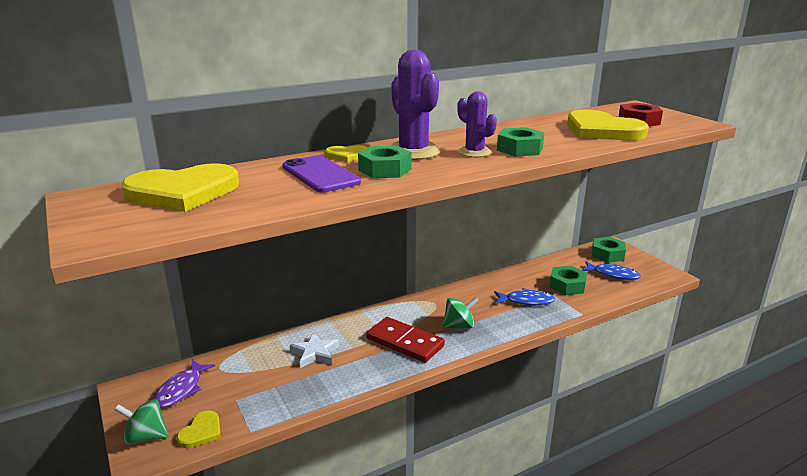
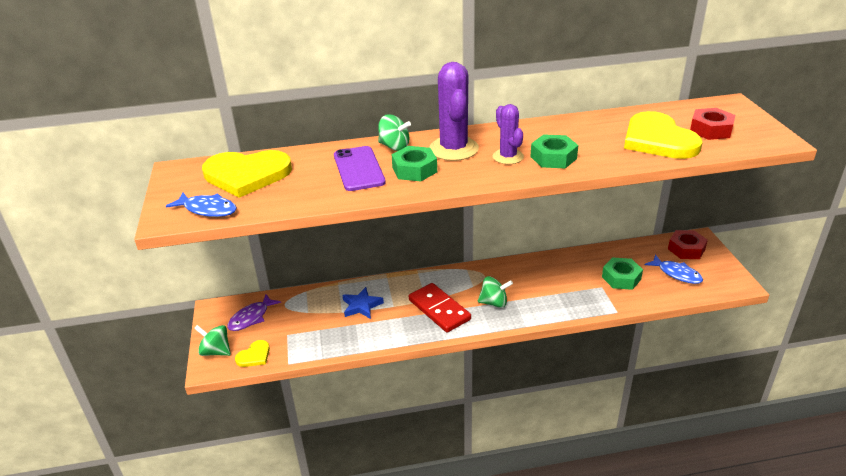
camera: 20 degrees right, 10 degrees up
white star [290,333,339,368] -> blue star [342,287,384,319]
yellow heart [325,145,368,162] -> green spinning top [378,114,411,151]
blue fish [494,288,555,306] -> blue fish moved to [166,192,237,217]
green nut [592,237,626,263] -> red nut [668,230,708,259]

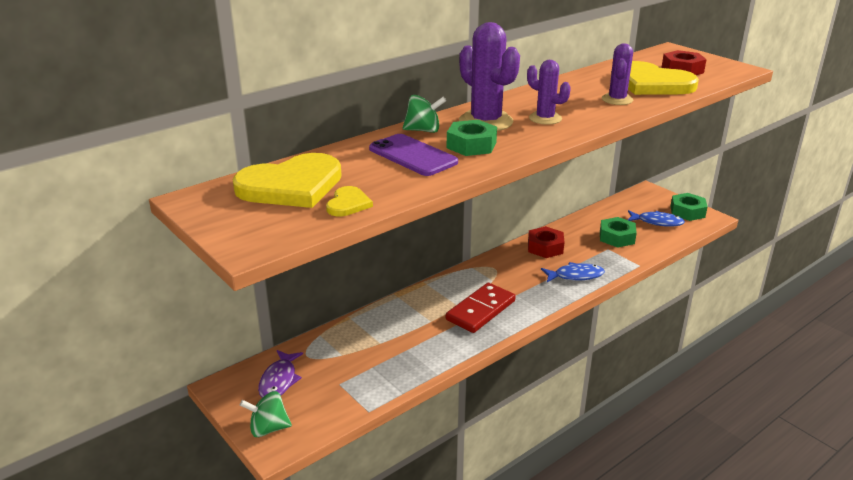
camera: 30 degrees left, 5 degrees down
blue fish [166,192,237,217] -> blue fish moved to [541,262,605,282]
yellow heart [235,340,270,367] -> yellow heart moved to [326,186,373,216]
blue star [342,287,384,319] -> none
red domino [409,283,471,332] -> red domino turned 75 degrees counterclockwise [446,283,516,333]
green spinning top [478,276,513,308] -> none
green nut [530,134,578,169] -> green nut moved to [670,193,708,221]
red nut [668,230,708,259] -> red nut moved to [528,226,564,258]
none -> purple cactus [602,43,633,105]

